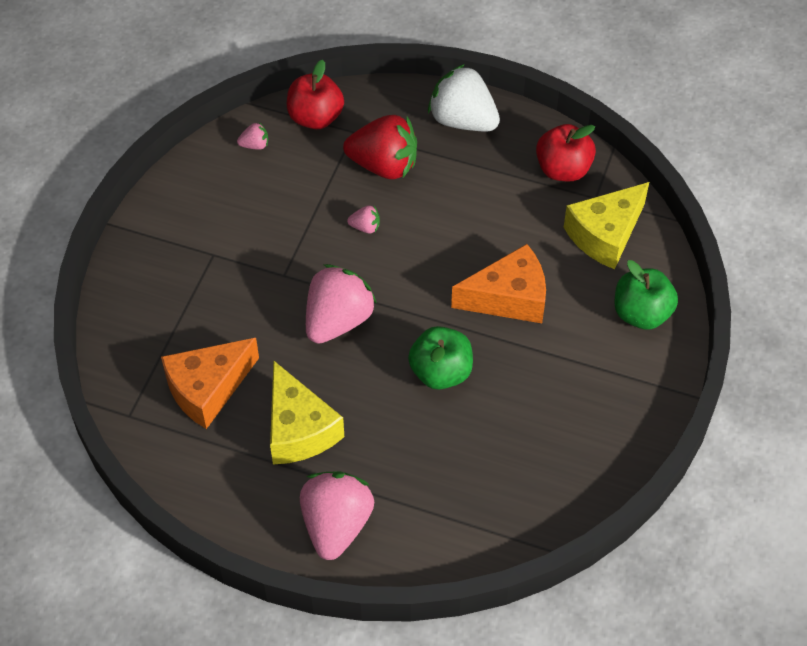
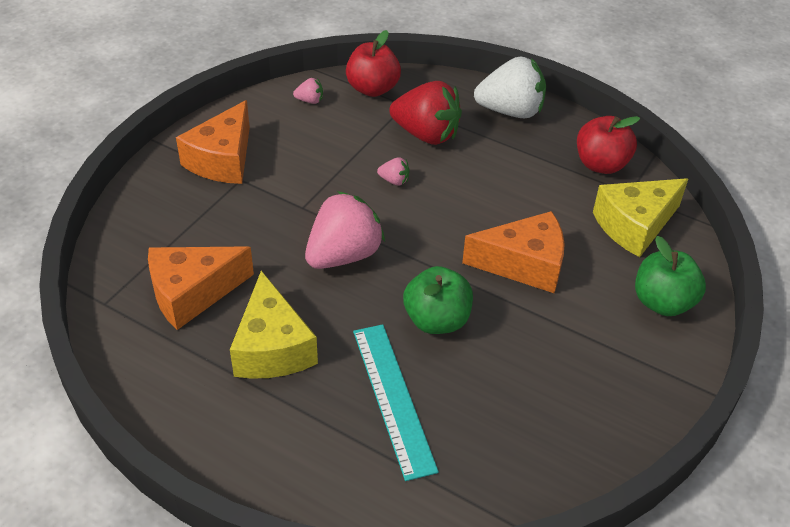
camera: 10 degrees right, 10 degrees down
pink strawberry [300,472,374,560] -> none
white strawberry [428,64,500,131] -> white strawberry turned 135 degrees clockwise [474,56,546,118]
none -> orange cheese [176,100,250,184]
none -> turquoise ruler [353,324,439,481]

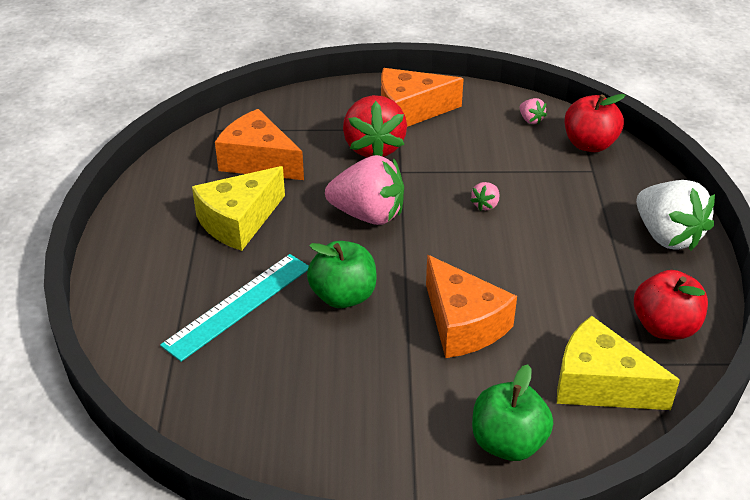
camera: 60 degrees right, 5 degrees down
pink strawberry [377,157,410,186] -> pink strawberry turned 45 degrees clockwise [470,182,499,211]
red strawberry [389,81,462,145] -> red strawberry moved to [343,95,407,157]

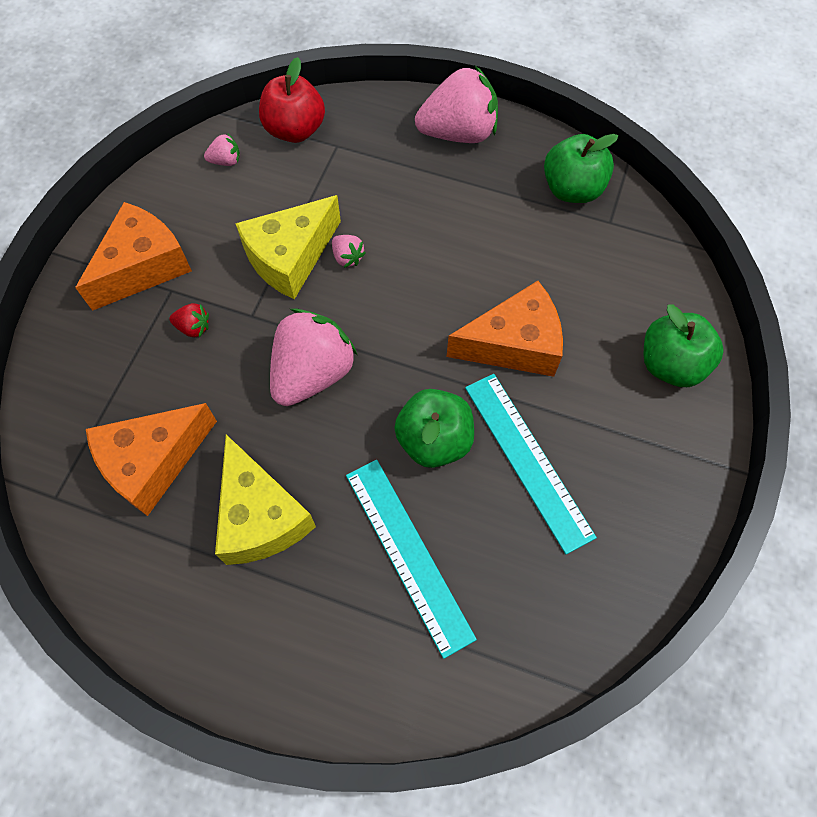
camera: 70 degrees left, 25 degrees up
red strawberry [343,95,407,157] -> red strawberry [170,303,209,337], size x0.43
orange cheese [381,68,464,127] -> orange cheese turned 150 degrees counterclockwise [75,202,192,311]
yellow cheese [557,316,680,410] -> yellow cheese moved to [235,195,341,299]
red apple [634,270,708,340] -> green apple [544,134,618,203]
white strawberry [636,180,715,251] -> pink strawberry [415,66,498,143]
none -> turquoise ruler [465,374,597,554]

